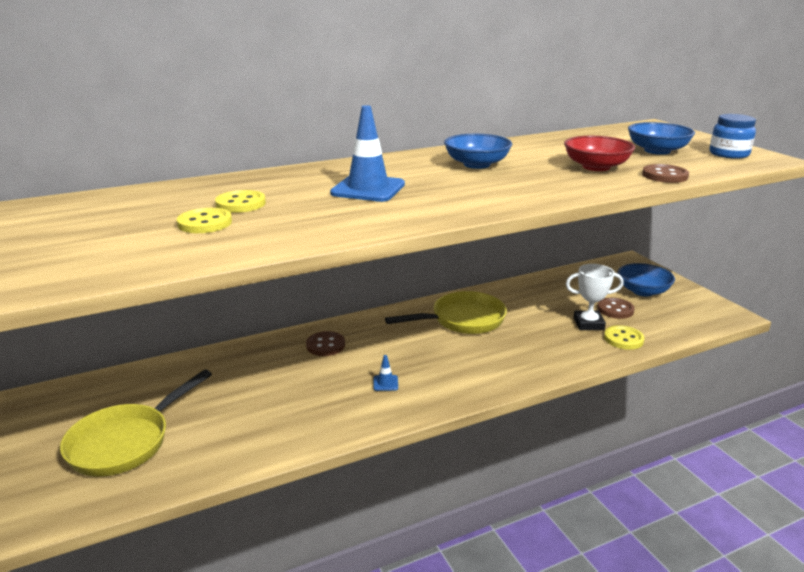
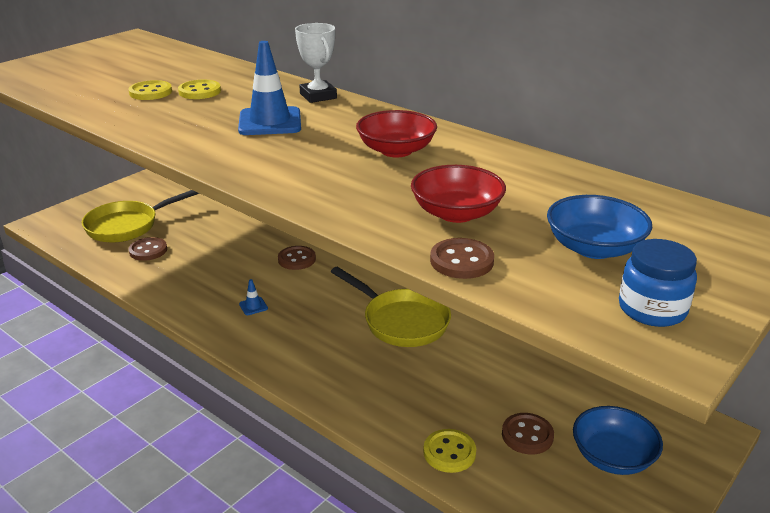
camera: 65 degrees right, 5 degrees up
yellow pan [60,369,212,477] -> yellow pan turned 45 degrees counterclockwise [82,190,200,243]
blue bowl [444,134,512,169] -> red bowl [356,110,437,157]
white trophy [566,264,624,330] -> white trophy moved to [295,23,337,103]
none -> brown button [129,237,167,261]

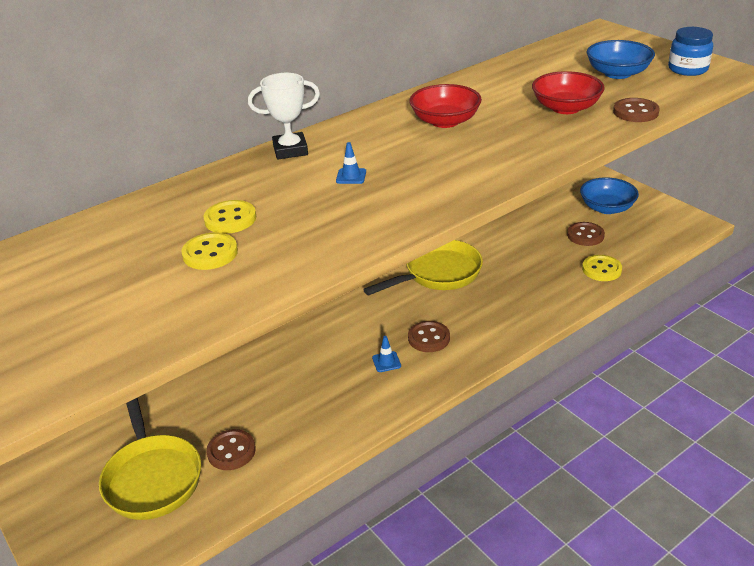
camera: 75 degrees left, 5 degrees up
blue traffic cone [238,41,301,135] -> blue traffic cone [336,142,366,184], size x0.43
brown button [278,246,316,270] -> brown button moved to [408,321,450,352]

